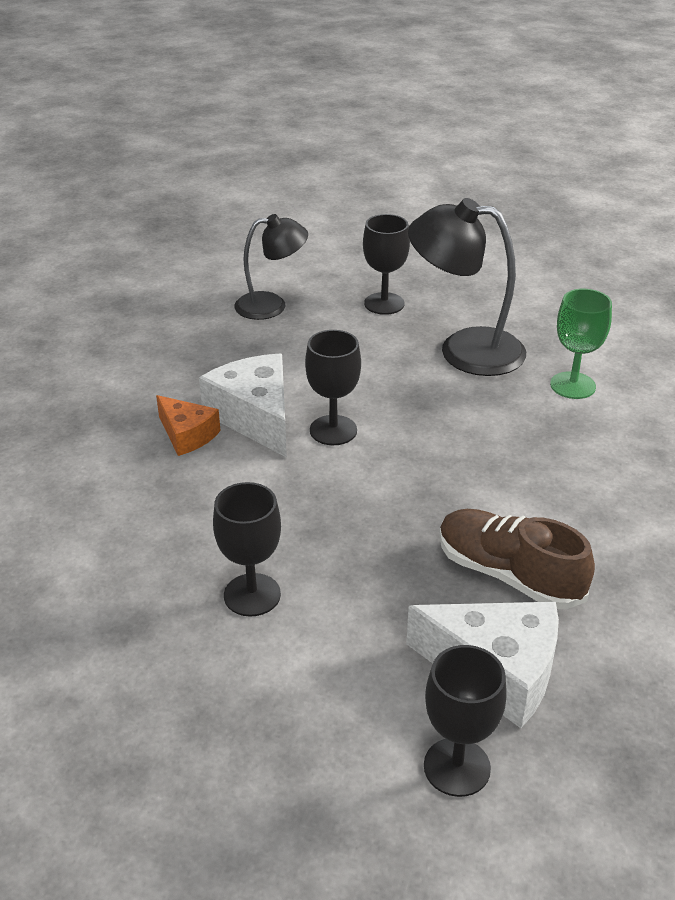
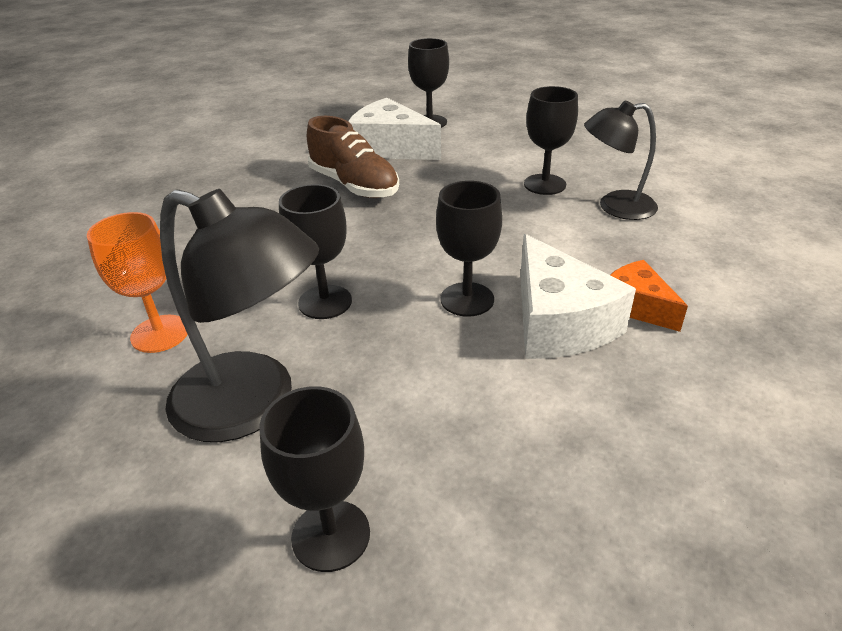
camera: 170 degrees left, 0 degrees up
black lamp [234,214,308,320] -> black lamp moved to [584,100,658,220]
green goblet [550,289,612,399] -> orange goblet [87,212,188,353]
none -> black goblet [279,184,352,319]

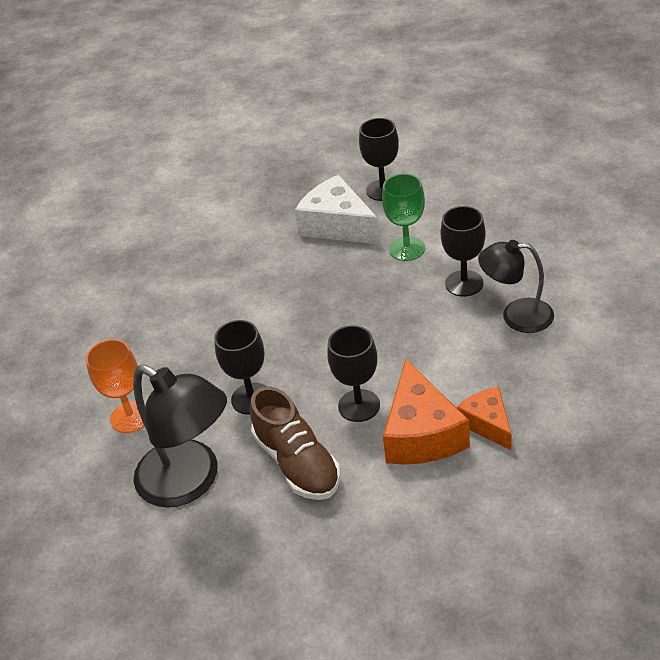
camera: 15 degrees right, 5 degrees up
black goblet [259,386,370,572] -> none
brown shoe [307,116,399,198] -> brown shoe moved to [250,386,341,500]
white cheese [520,234,636,359] -> orange cheese [383,359,470,465]
none -> green goblet [382,174,425,261]

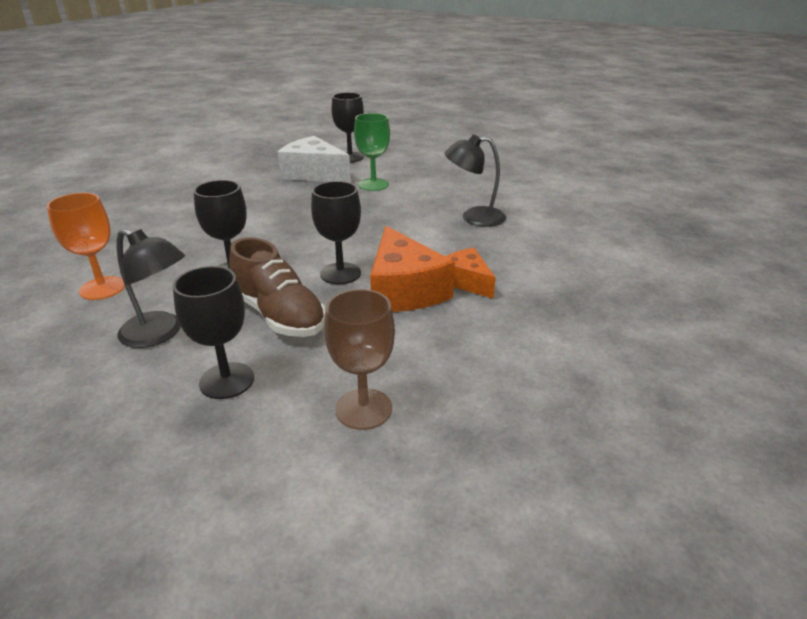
camera: 15 degrees left, 10 degrees down
black lamp [133,365,227,508] -> black lamp [117,229,185,348], size x0.65
black goblet [441,206,486,297] -> black goblet moved to [173,266,254,399]
none -> brown goblet [324,289,395,430]

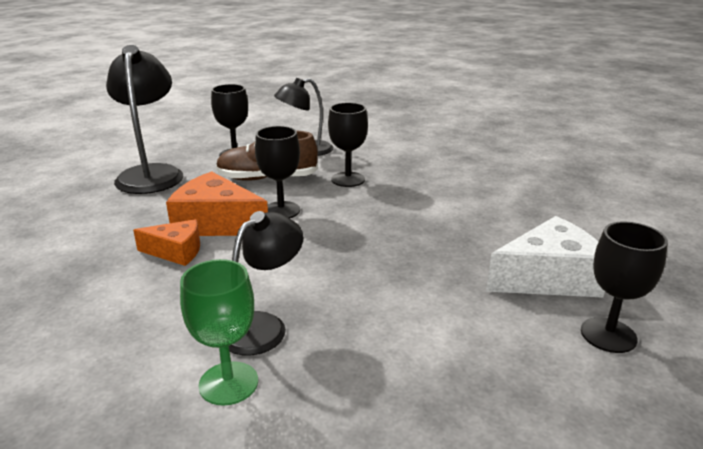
camera: 130 degrees right, 5 degrees down
orange goblet [47,193,125,300] -> none
brown goblet [324,289,395,430] -> black lamp [106,45,183,194]
green goblet [354,113,390,191] -> green goblet moved to [180,259,258,406]

